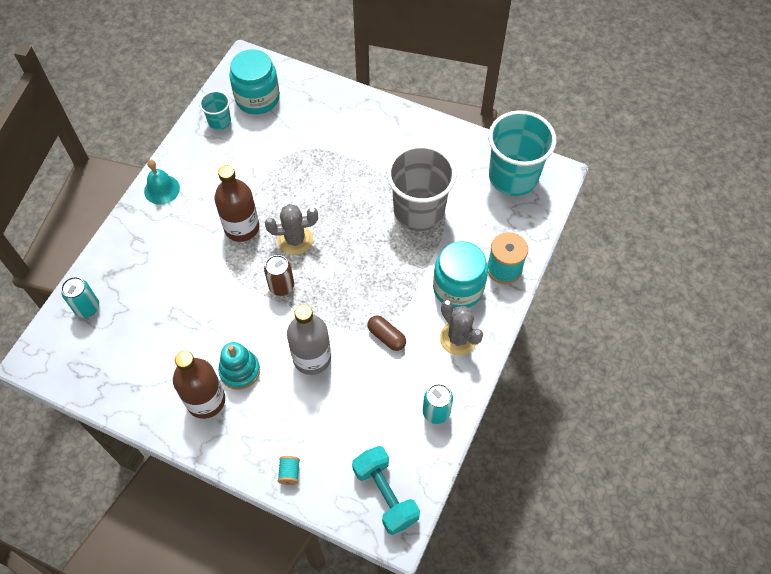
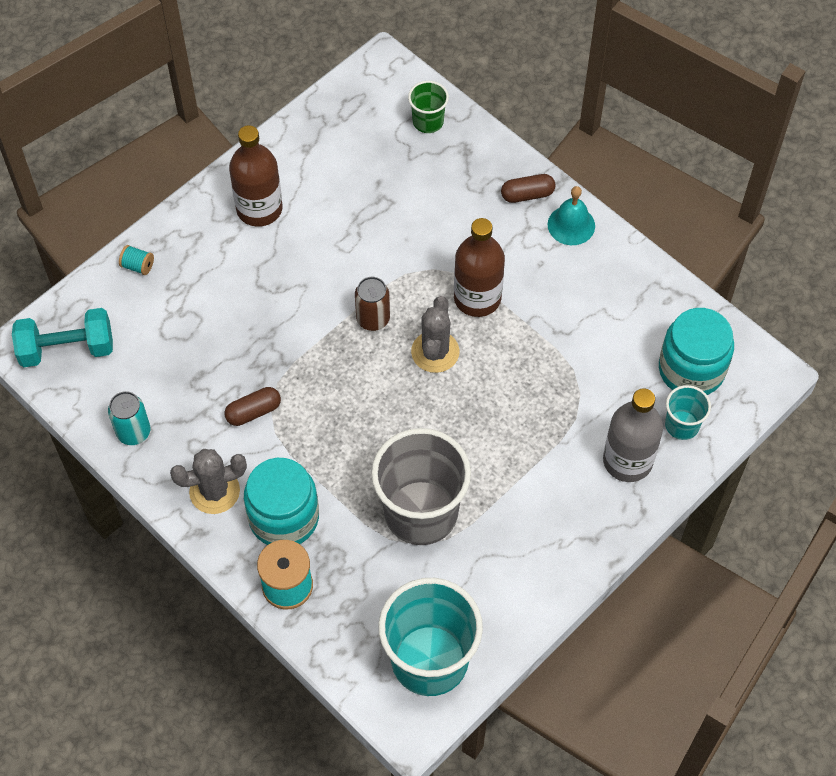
camera: 110 degrees right, 0 degrees up
turquoise can [61,277,99,318] -> green cup [408,81,449,133]
turquoise cup [199,91,231,130] -> turquoise cup moved to [665,385,711,440]
turquoise stacking toy [218,342,260,390] -> none
grey bottle [287,305,331,375] -> grey bottle moved to [603,388,663,482]
none -> brown capsule [501,174,556,203]

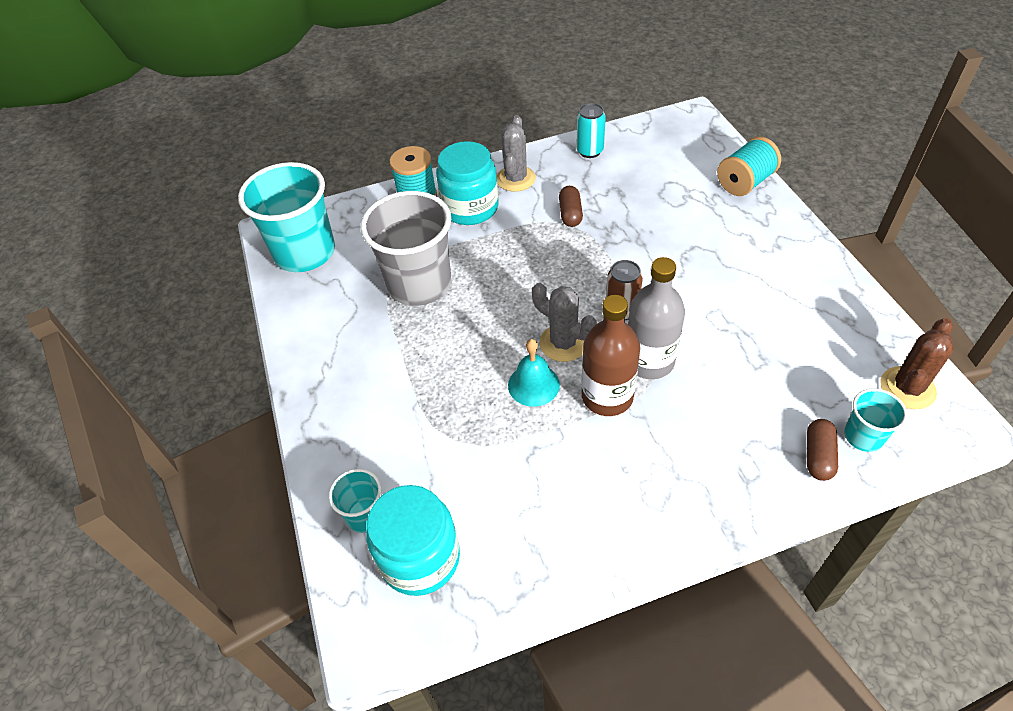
camera: 120 degrees right, 10 degrees down
turquoise dumbbell [12,308,113,367] -> none
turquoise spool [119,245,154,275] -> turquoise spool [717,137,781,196], size x1.99
brown bottle [229,125,282,227] -> none
green cup [408,81,449,133] -> turquoise cup [844,388,908,452]
brown capsule [501,174,556,203] -> brown capsule moved to [807,419,838,481]
turquoise bell [548,186,595,245] -> turquoise bell moved to [508,339,560,407]
grey bottle [603,388,663,482] -> grey bottle moved to [628,257,685,379]
none -> brown cactus [880,318,954,409]

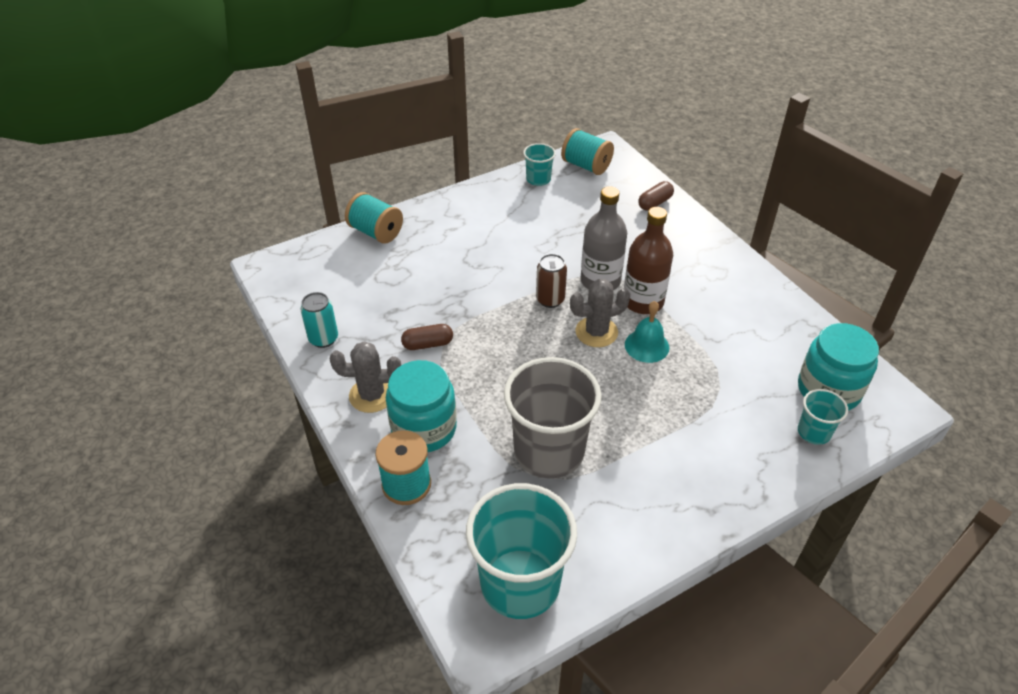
camera: 105 degrees left, 5 degrees down
grey cactus [532,283,597,362] -> grey cactus turned 45 degrees clockwise [570,279,630,347]
brown capsule [807,419,838,481] -> brown capsule turned 45 degrees counterclockwise [638,181,674,211]
turquoise cup [844,388,908,452] -> turquoise cup moved to [523,143,556,186]
brown cactus [880,318,954,409] -> turquoise spool [561,128,614,175]

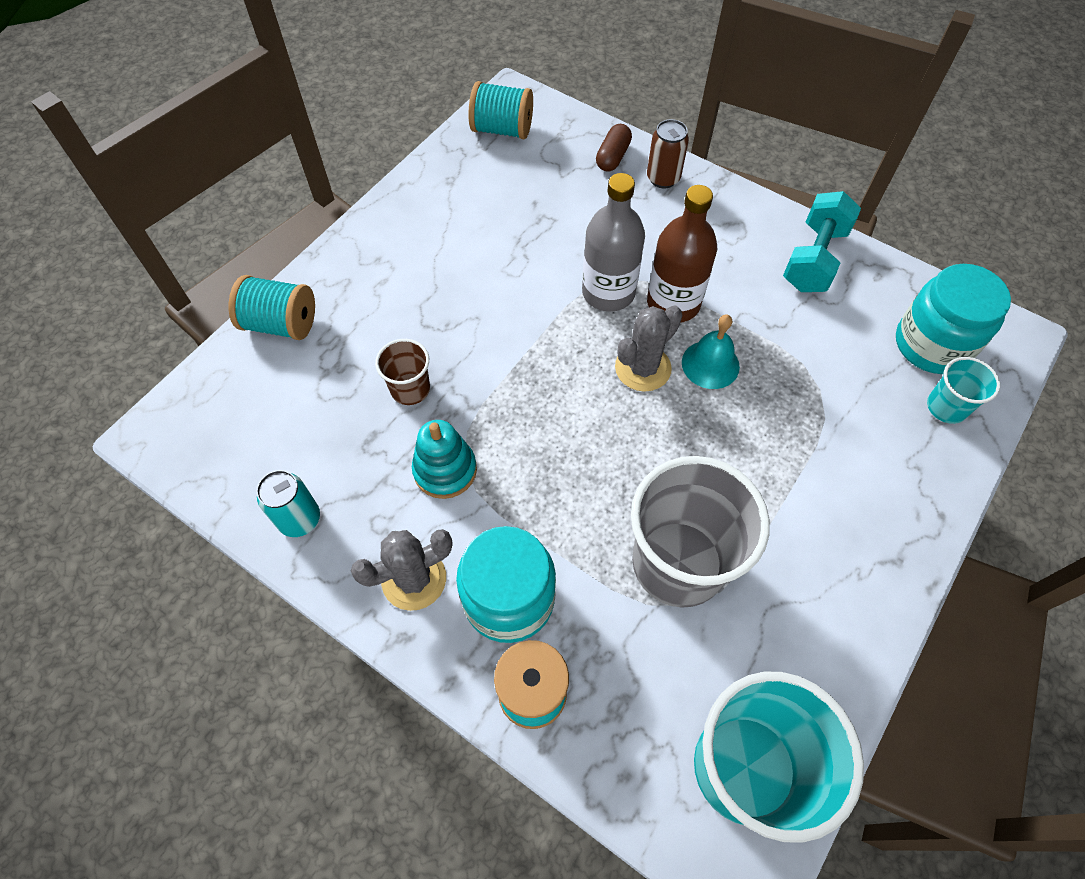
camera: 25 degrees left, 15 degrees up
brown capsule [401,324,453,350] -> turquoise stacking toy [412,420,477,499]
turquoise cup [523,143,556,186] -> none
brown can [536,254,567,308] -> brown can moved to [647,119,689,188]
none -> brown cup [375,339,430,405]
none -> turquoise dumbbell [783,191,861,292]

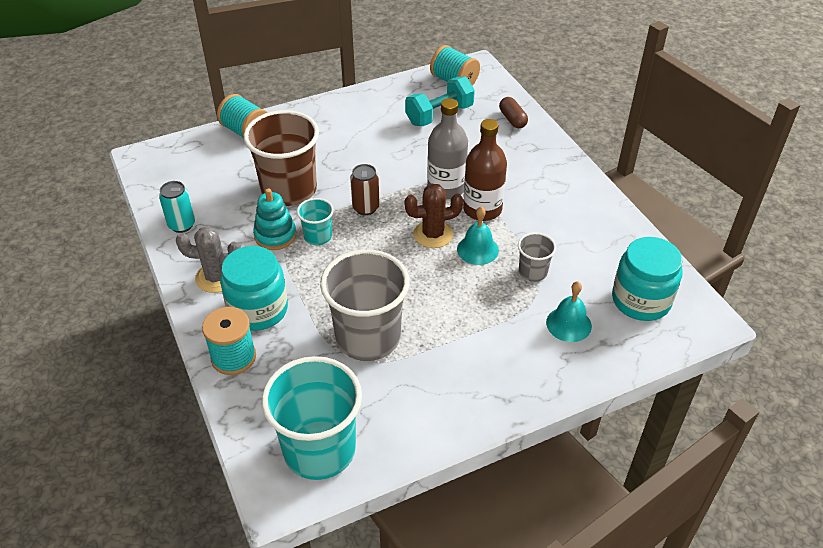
camera: 30 degrees right, 15 degrees down
brown cup [375,339,430,405] -> brown cup [244,110,319,206], size x2.09
brown capsule [596,124,632,172] -> brown capsule turned 75 degrees counterclockwise [499,97,528,128]
grey cactus [615,305,682,392] -> brown cactus [404,184,463,248]
brown can [647,119,689,188] -> brown can moved to [350,164,380,215]
turquoise dumbbell [783,191,861,292] -> turquoise dumbbell moved to [405,77,475,126]
turquoise cup [927,357,1000,424] -> turquoise cup moved to [297,198,334,245]
none -> grey cup [518,233,556,282]
none -> turquoise bell [546,281,592,342]

